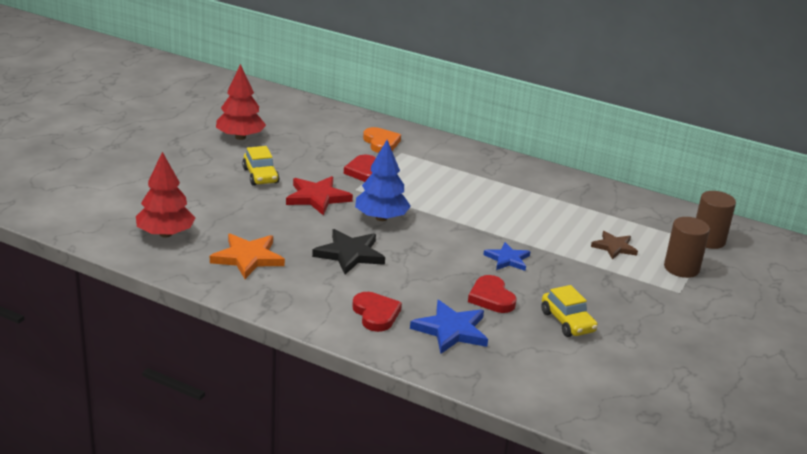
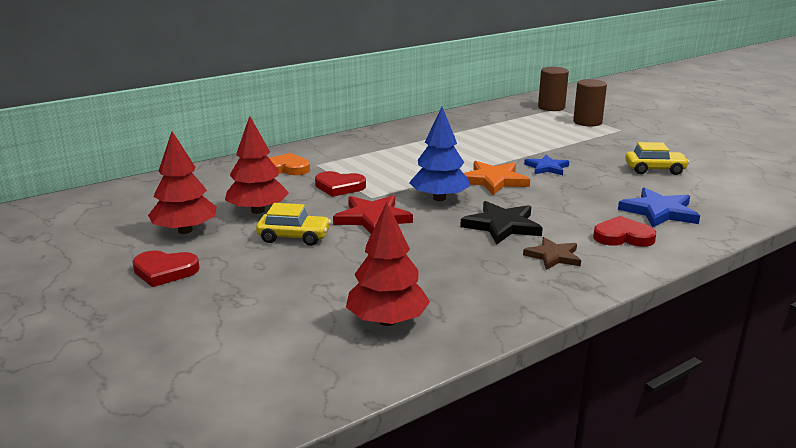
camera: 60 degrees left, 5 degrees down
orange star [210,234,285,279] -> orange star moved to [464,161,530,195]
red heart [468,275,517,313] -> red heart moved to [132,250,200,287]
brown star [591,231,638,260] -> brown star moved to [523,237,581,270]
none -> red tree [225,116,289,214]

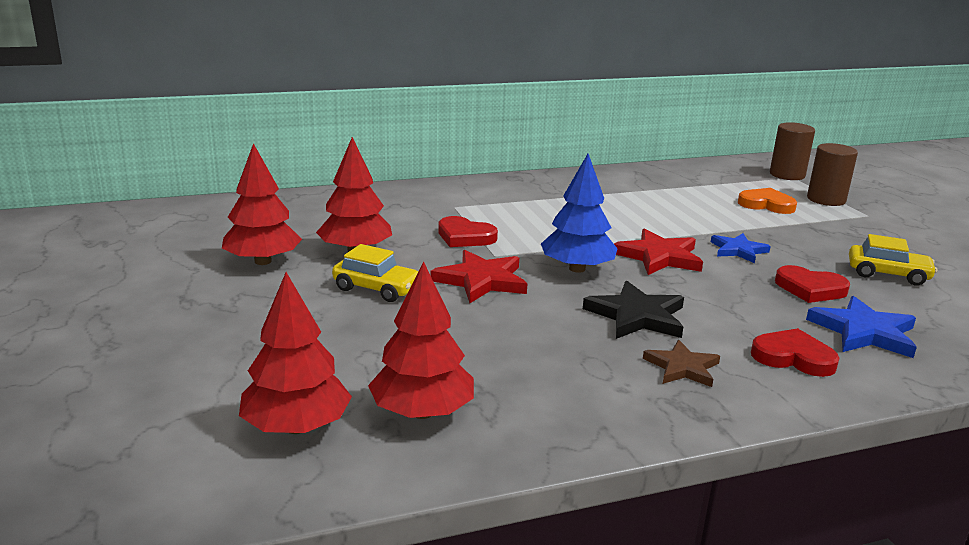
camera: 15 degrees right, 0 degrees up
red heart [132,250,200,287] -> red heart moved to [775,265,850,303]
orange heart [269,153,310,175] -> orange heart moved to [738,188,797,214]
orange star [464,161,530,195] -> red star [614,228,703,275]
none -> red tree [239,272,352,434]

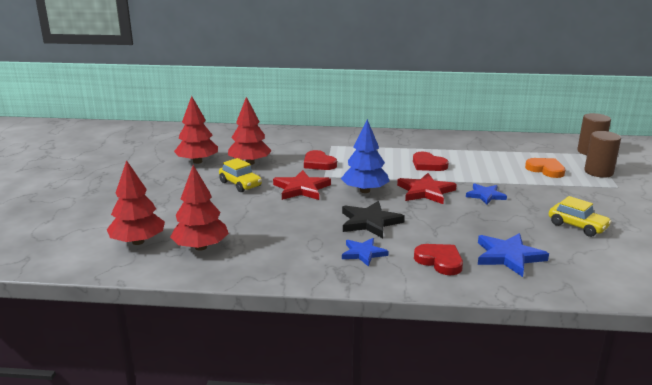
camera: 25 degrees right, 0 degrees up
brown star [643,340,720,387] -> blue star [342,238,389,267]
red heart [775,265,850,303] -> red heart moved to [413,152,449,171]

